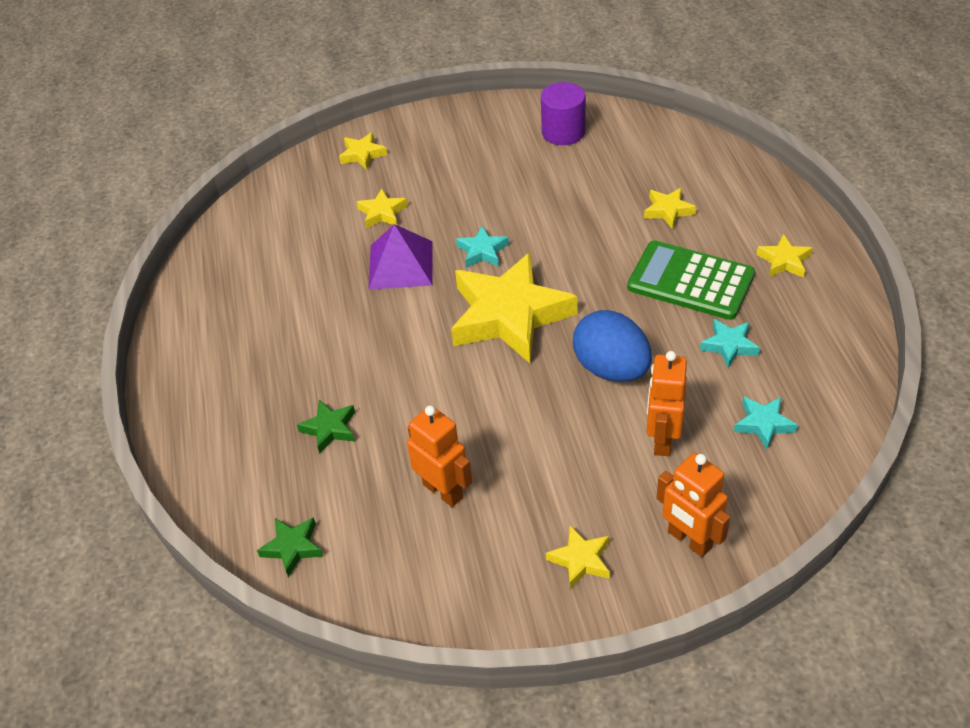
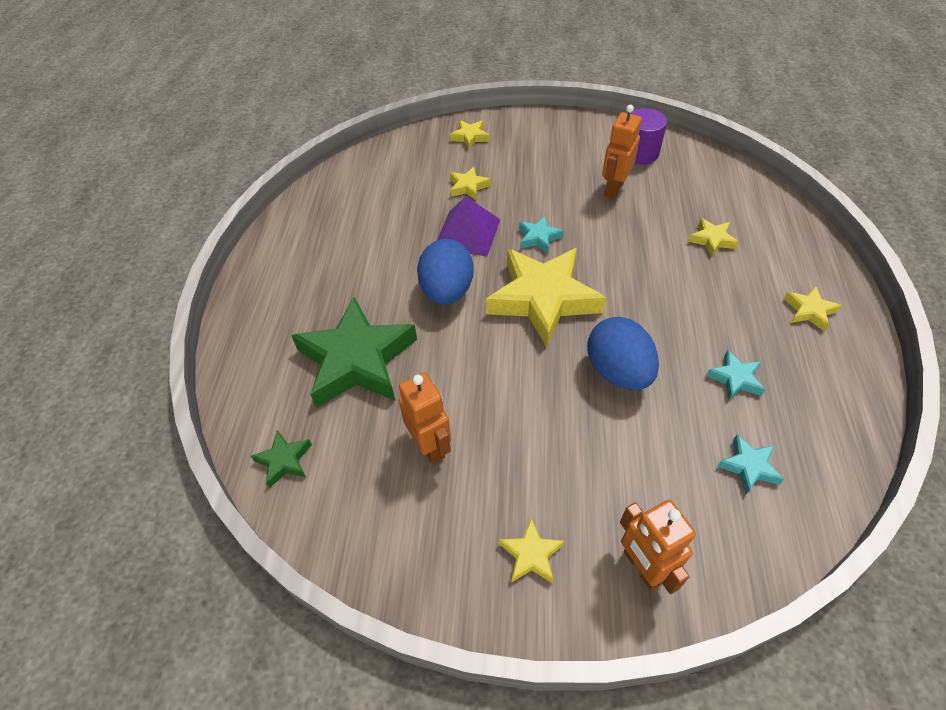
camera: 15 degrees right, 5 degrees up
green star [297,400,355,454] -> green star [291,297,417,408], size x2.32
green calculator [627,240,755,320] -> none
orange robot [647,351,687,456] -> orange robot moved to [602,105,642,199]
none -> blue egg [417,239,474,305]

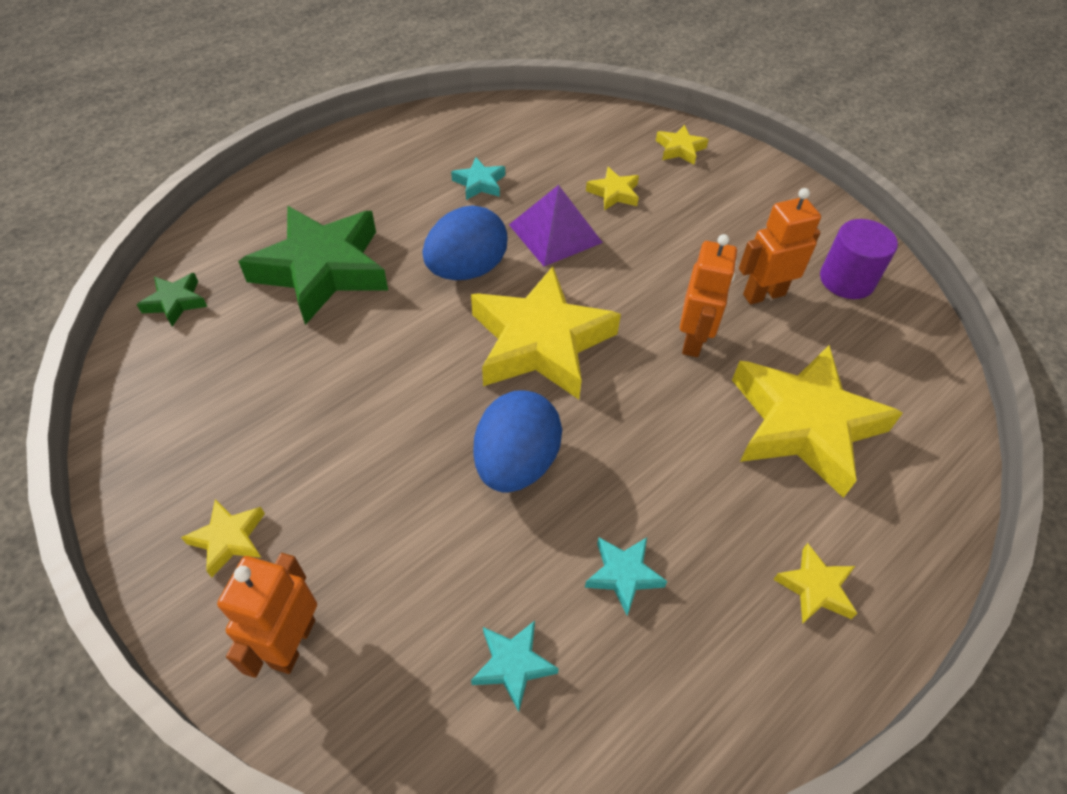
camera: 40 degrees right, 0 degrees up
orange robot [399,372,451,464] -> orange robot moved to [680,234,737,357]
turquoise star [519,216,564,253] -> turquoise star moved to [451,157,505,200]
yellow star [688,218,739,257] -> yellow star [732,345,903,498], size x2.32

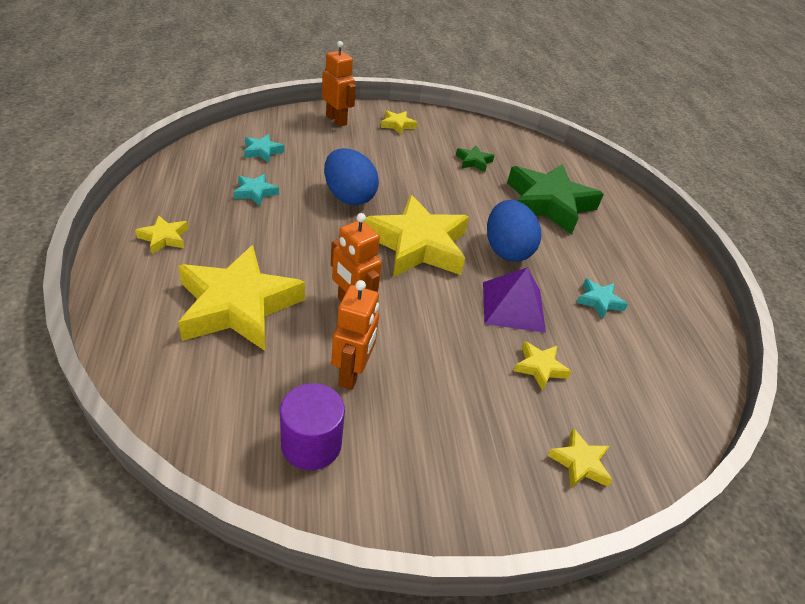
camera: 120 degrees right, 10 degrees down
green star [136,273,207,327] -> green star moved to [456,145,495,172]

